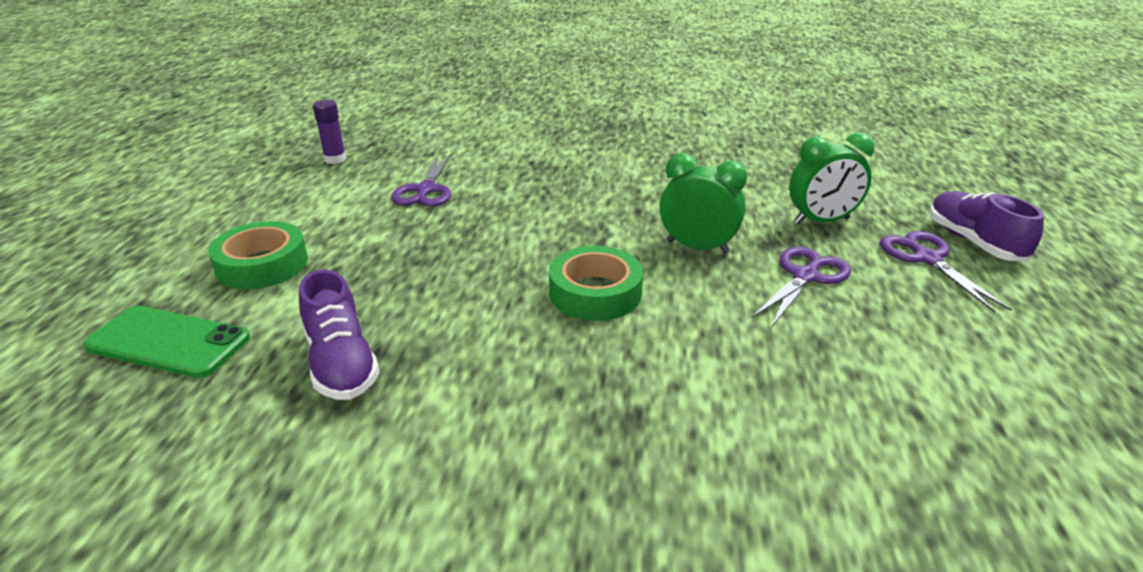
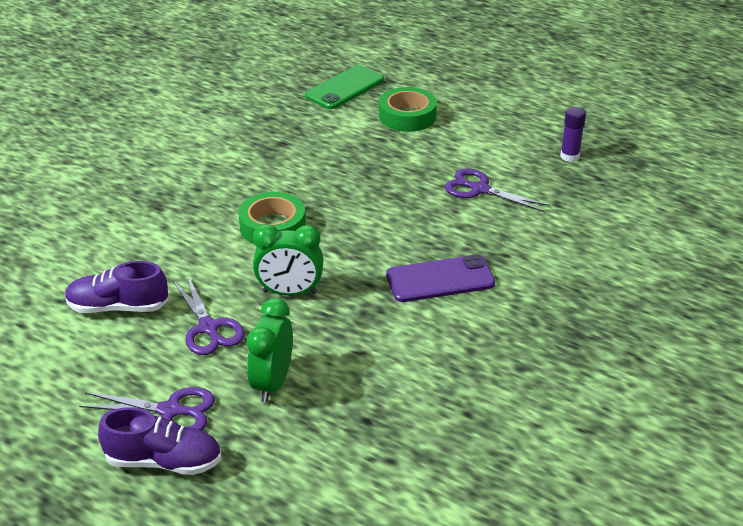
camera: 115 degrees right, 5 degrees up
purple shoe [299,269,380,400] -> purple shoe moved to [65,261,169,313]
green clock [659,153,747,254] -> green clock turned 45 degrees clockwise [253,224,324,296]
none -> purple phone [386,255,495,302]

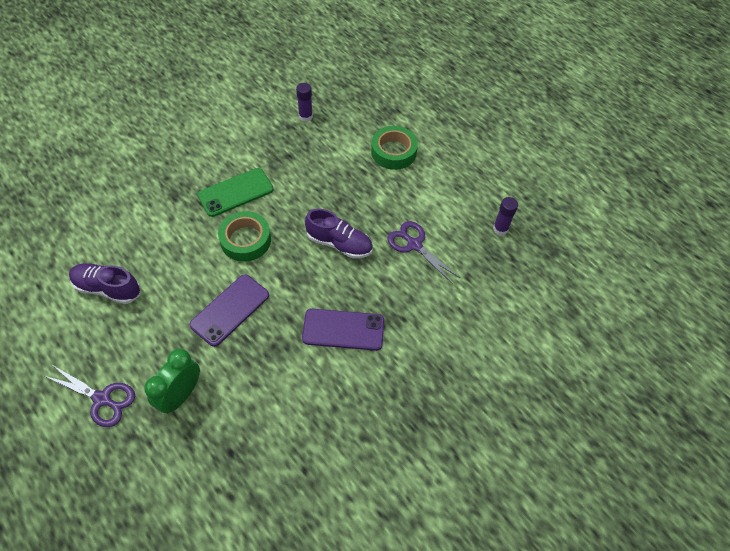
camera: 15 degrees right, 20 degrees up
purple shoe [98,407,222,475] -> purple shoe moved to [305,209,373,259]
purple scissors [173,277,245,355] -> none
green clock [253,224,324,296] -> purple phone [189,274,269,347]
green phone [305,65,384,109] -> green phone moved to [197,168,273,217]
none -> purple glue stick [296,83,313,122]

